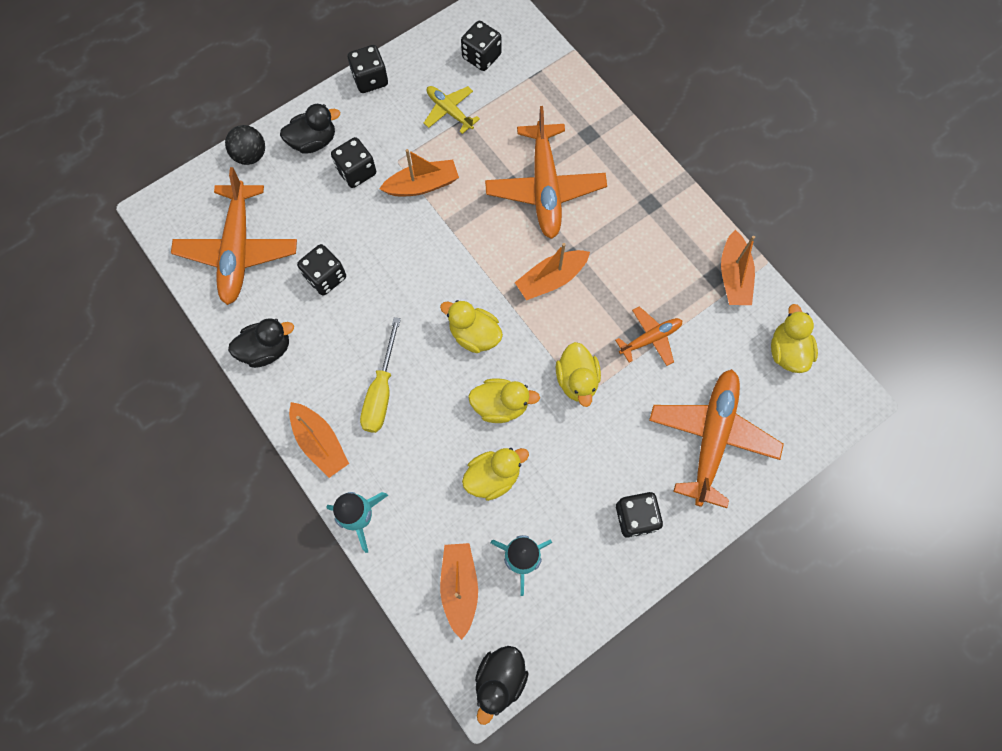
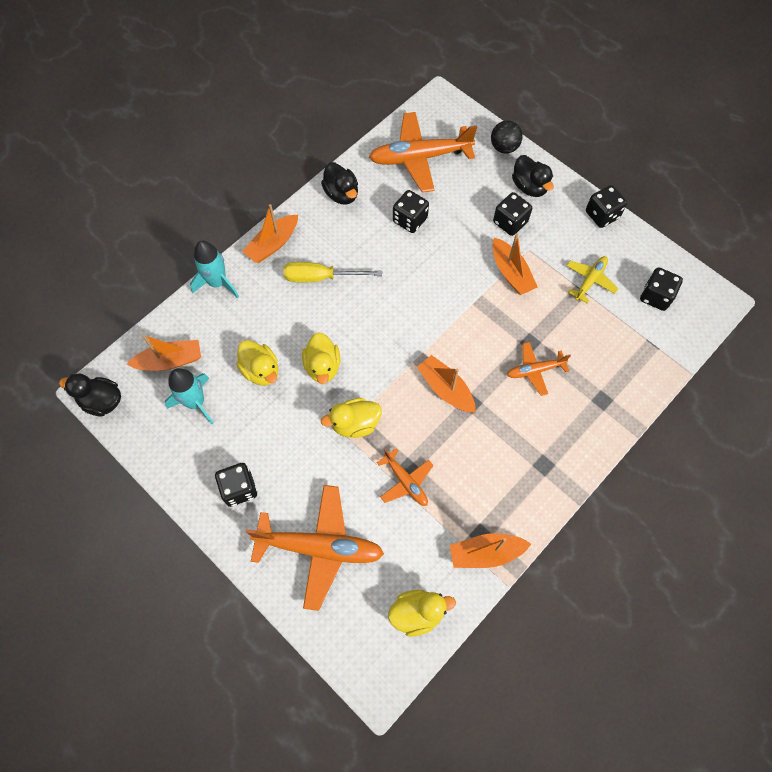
camera: 80 degrees right, 5 degrees down
yellow duck [440,300,503,353] -> none
orange plane [485,106,607,239] -> orange plane [507,342,571,396], size x0.53

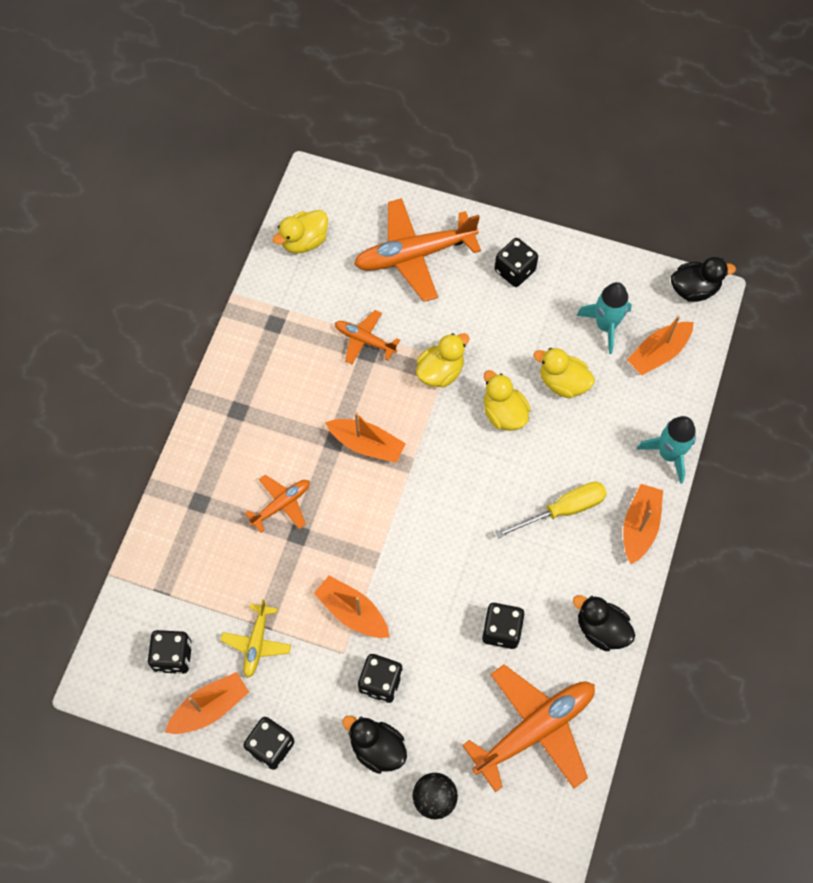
camera: 155 degrees right, 0 degrees up
orange boat [449,533,531,568] -> orange boat moved to [165,672,249,734]

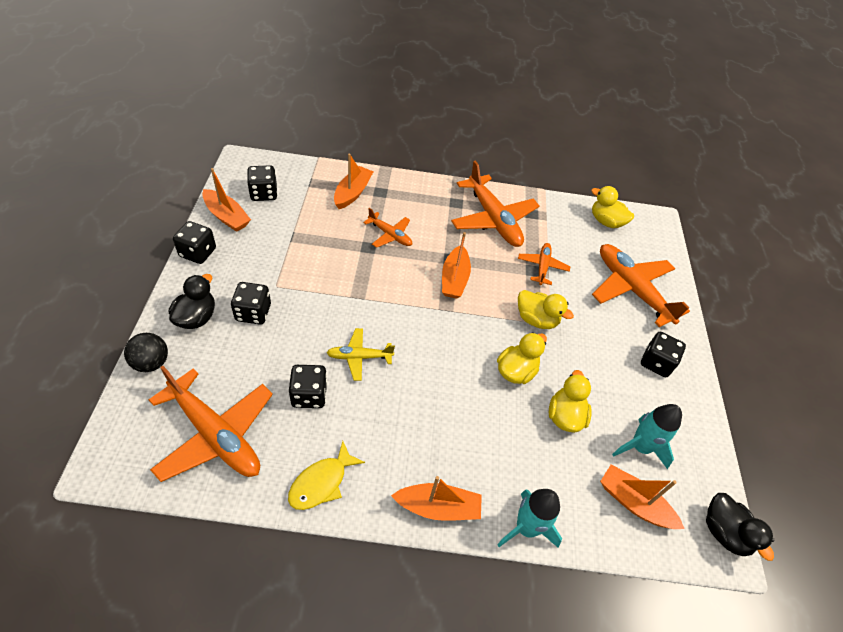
camera: 70 degrees right, 15 degrees down
yellow plane [220,599,291,678] -> yellow plane moved to [326,328,395,381]
orange boat [314,576,390,638] -> orange boat moved to [334,153,374,209]
yellow screwdriver [495,482,607,539] -> none
black duck [573,595,635,651] -> yellow fish [288,441,365,510]
none -> orange plane [451,160,539,247]

